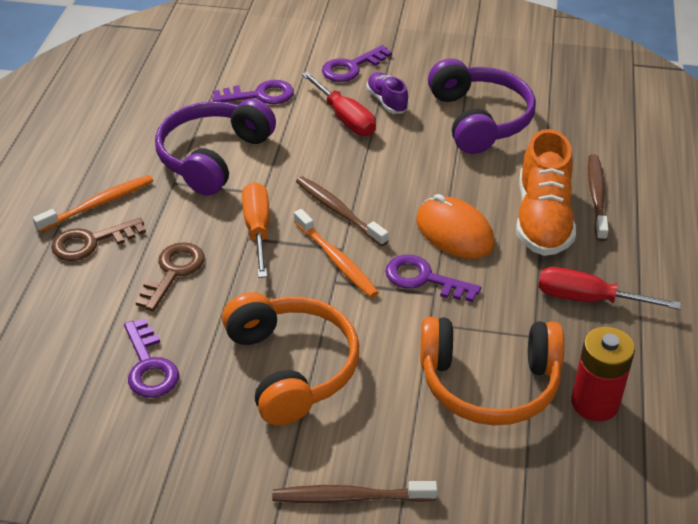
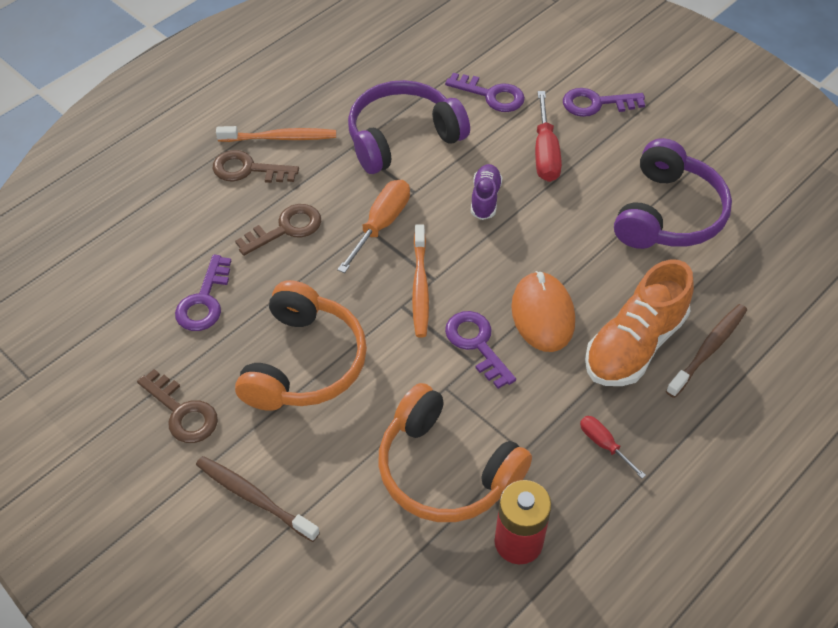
camera: 35 degrees right, 10 degrees up
brown toothbrush [296,176,389,246] -> none
purple shoe [366,72,409,114] -> purple shoe moved to [471,164,502,220]
red screwdriver [538,267,681,310] -> red screwdriver [580,416,646,478], size x0.58
none -> brown key [137,369,218,443]

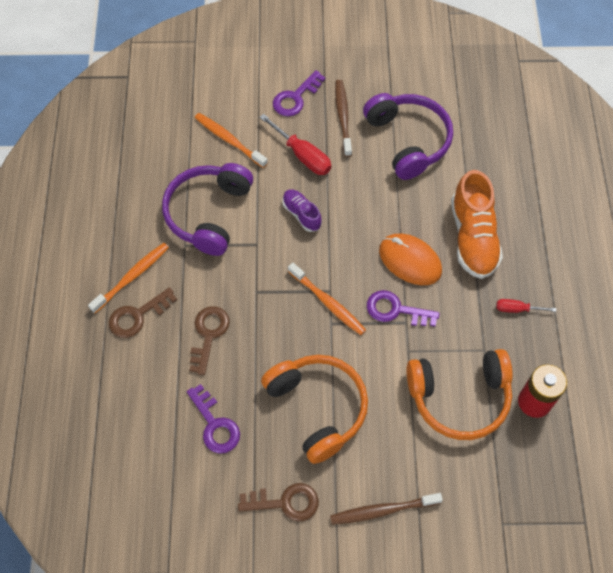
camera: 45 degrees left, 10 degrees up
orange screwdriver [337,180,410,273] -> none
purple key [445,73,525,112] -> orange toothbrush [195,113,268,168]
brown toothbrush [666,304,747,398] -> brown toothbrush moved to [335,80,352,157]

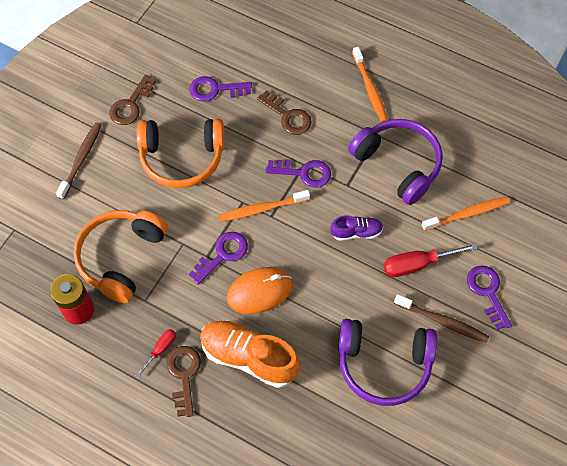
camera: 120 degrees right, 0 degrees up
brown key [109,287,177,338] -> brown key moved to [166,346,201,417]
none -> purple key [265,159,331,188]

